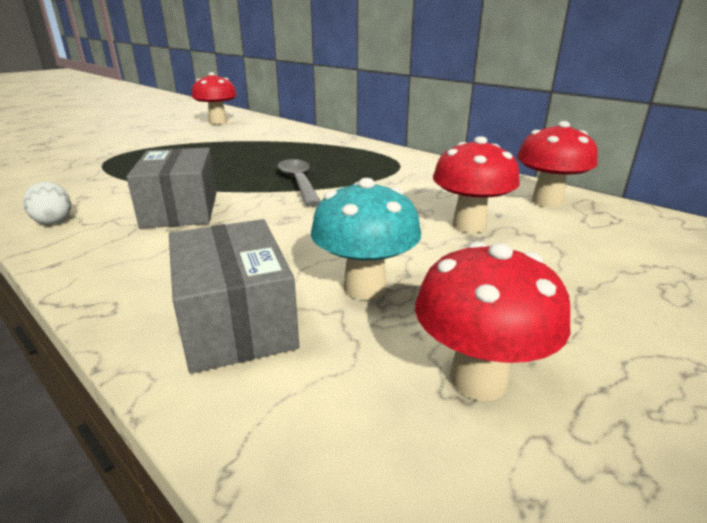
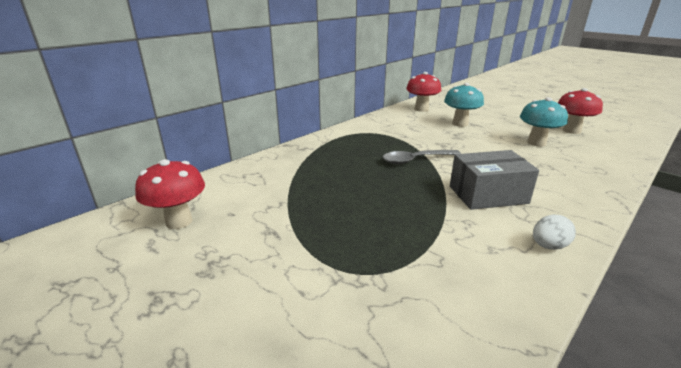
camera: 90 degrees left, 0 degrees up
grey box [169,219,299,374] -> none
red mushroom [433,136,520,233] -> turquoise mushroom [444,83,484,127]

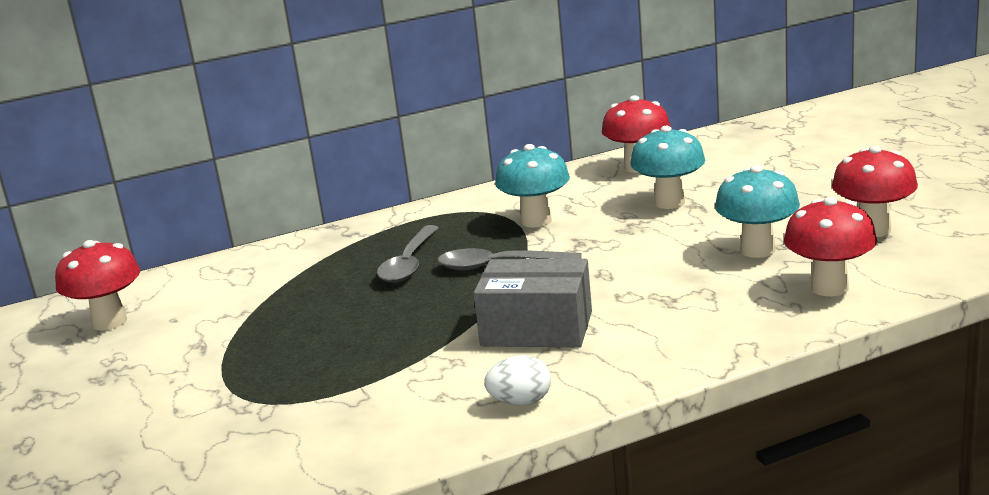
camera: 25 degrees right, 5 degrees down
none -> grey spoon [377,225,439,283]
none -> turquoise mushroom [495,144,570,228]
none -> red mushroom [784,197,877,296]

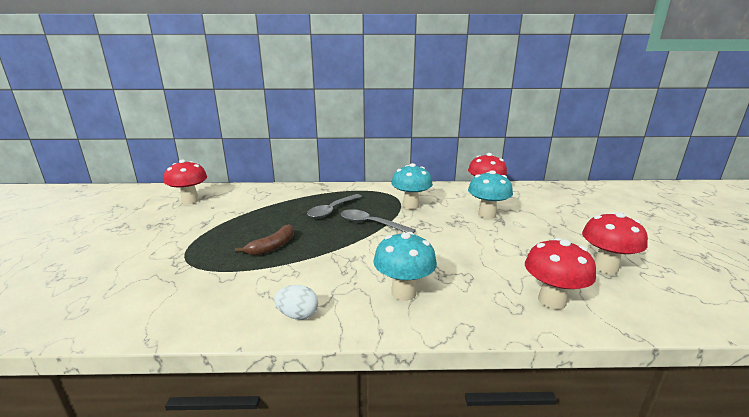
camera: 20 degrees right, 0 degrees up
grey box [473,259,592,347] -> none
turquoise mushroom [715,165,800,258] -> turquoise mushroom moved to [373,232,437,301]
none -> brown banana [235,224,294,256]

